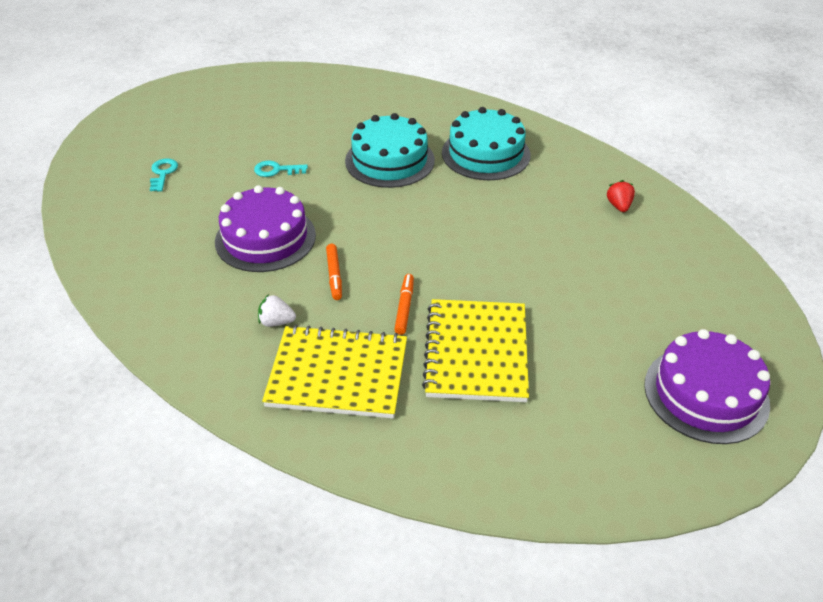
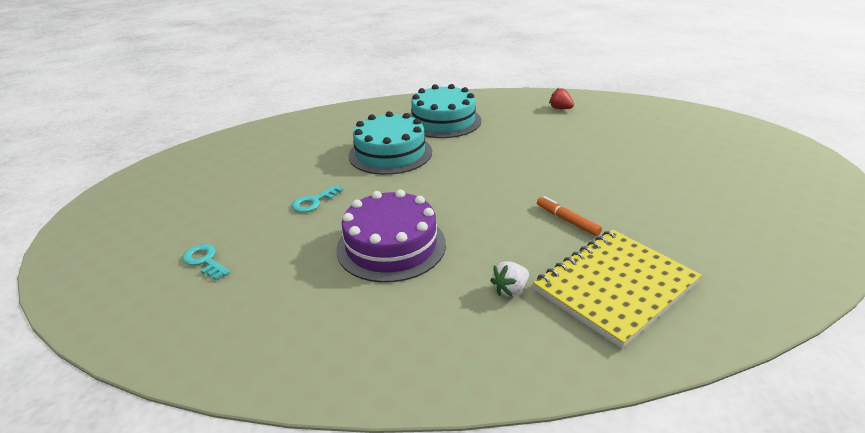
camera: 45 degrees left, 10 degrees down
orange marker [326,244,342,300] -> none
yellow notebook [422,299,529,402] -> none
purple cake [644,329,770,444] -> none

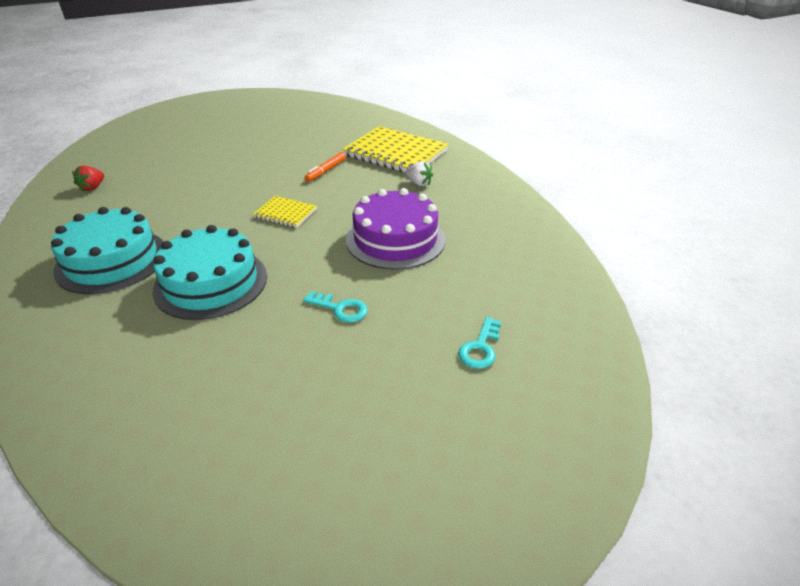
camera: 110 degrees left, 5 degrees up
none -> yellow notebook [253,196,317,228]

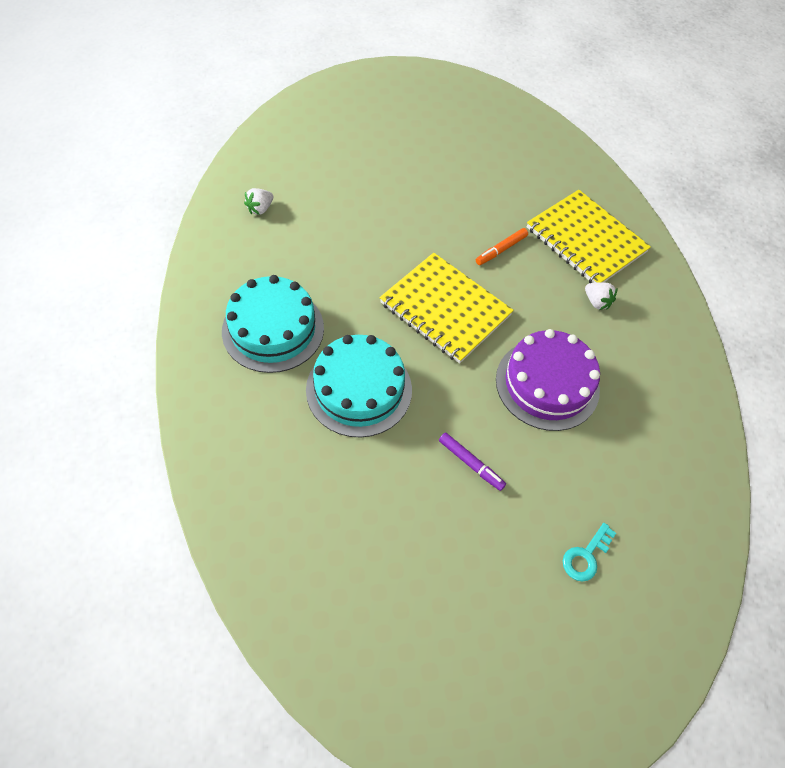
camera: 15 degrees right, 20 degrees up
red strawberry [72,166,104,192] -> white strawberry [244,188,273,215]
yellow notebook [253,196,317,228] -> yellow notebook [380,253,514,363], size x2.00
turquoise key [303,291,368,322] -> purple marker [439,433,506,491]

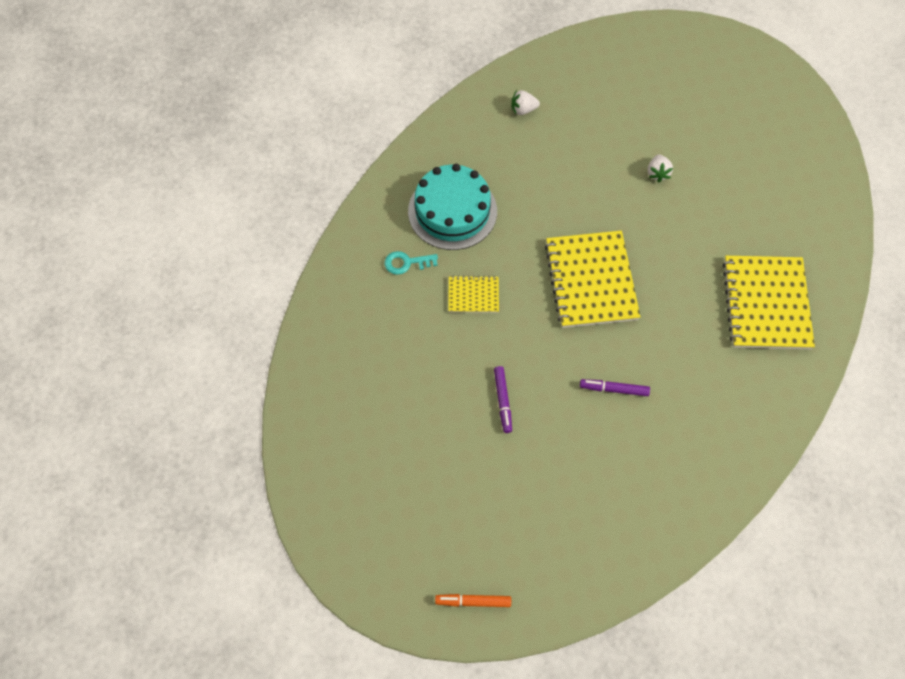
camera: 45 degrees right, 5 degrees up
turquoise cake [306,335,412,437] -> yellow notebook [448,275,499,313]
orange marker [476,228,528,265] -> orange marker moved to [435,594,511,607]
purple cake [496,329,600,431] -> purple marker [580,379,650,396]
turquoise key [563,523,616,582] -> turquoise key moved to [385,251,438,275]
white strawberry [585,282,618,310] -> white strawberry moved to [648,154,673,182]

